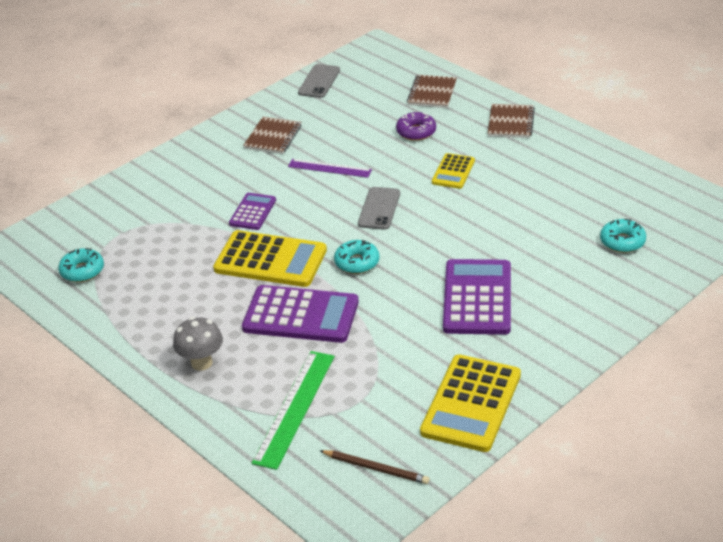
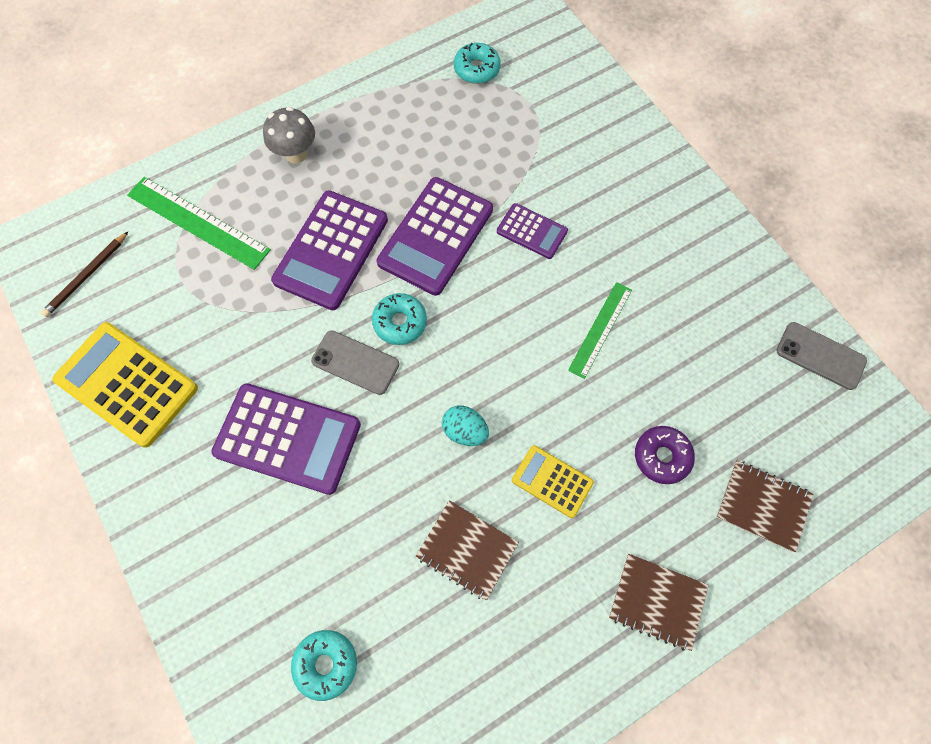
camera: 100 degrees right, 30 degrees up
yellow calculator [213,230,327,287] -> purple calculator [377,177,493,296]
brown notebook [243,117,301,154] -> brown notebook moved to [416,500,519,601]
purple ruler [288,159,372,178] -> green ruler [568,282,632,379]
grey phone [358,187,400,230] -> grey phone moved to [311,330,399,395]
none -> turquoise egg [442,405,489,446]

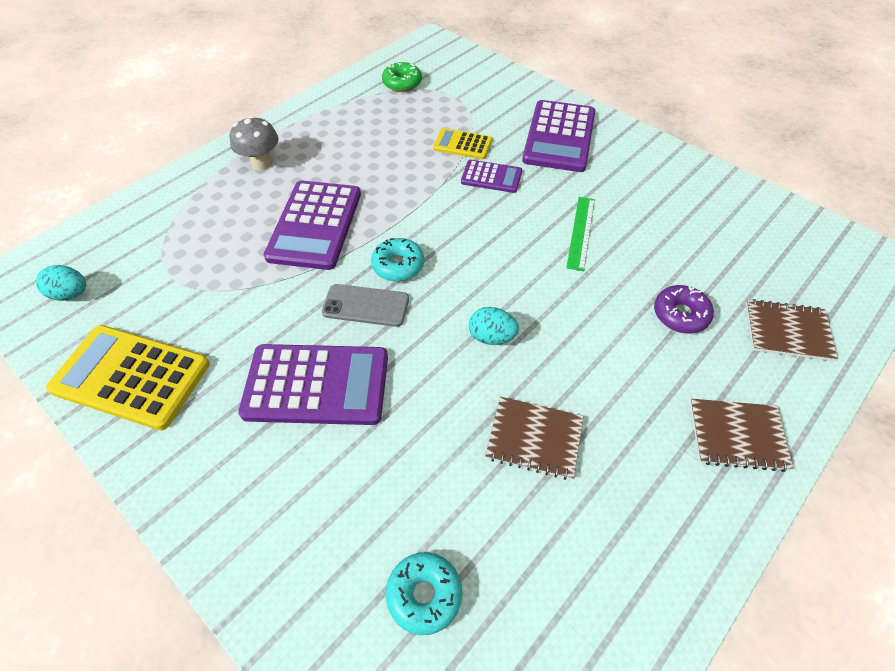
camera: 15 degrees left, 15 degrees down
brown pencil [41,231,129,317] -> turquoise egg [36,265,86,301]
green ruler [127,177,271,270] -> none
purple calculator [377,177,493,296] -> purple calculator moved to [522,100,595,172]
turquoise donut [454,43,501,84] -> green donut [382,62,422,92]
yellow calculator [512,445,594,518] -> yellow calculator moved to [433,128,492,159]
grey phone [776,322,867,390] -> none

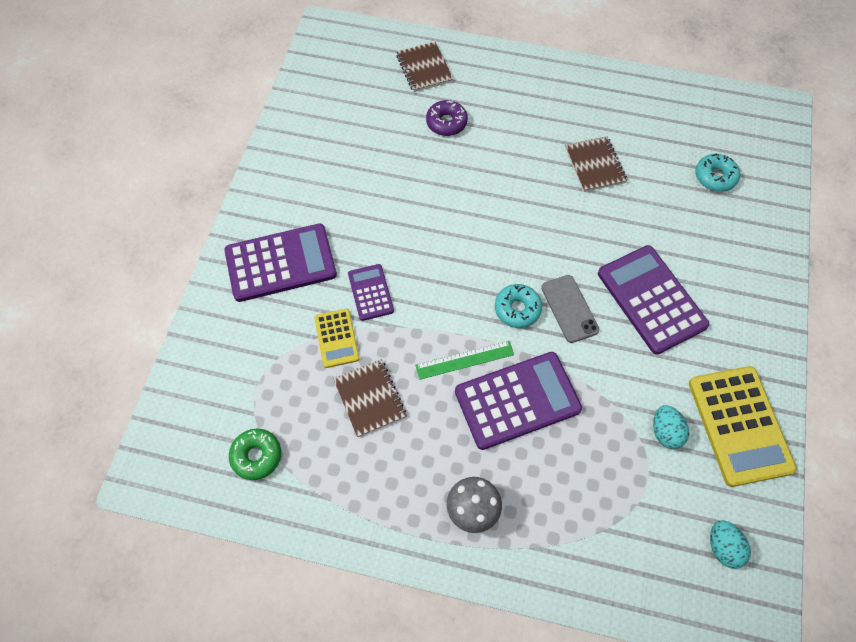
camera: 120 degrees left, 10 degrees up
turquoise egg [469,307,519,345] -> turquoise egg moved to [653,405,689,449]
green ruler [566,197,595,271] -> green ruler moved to [415,341,514,380]
brown notebook [690,399,793,472] -> brown notebook moved to [333,359,407,437]

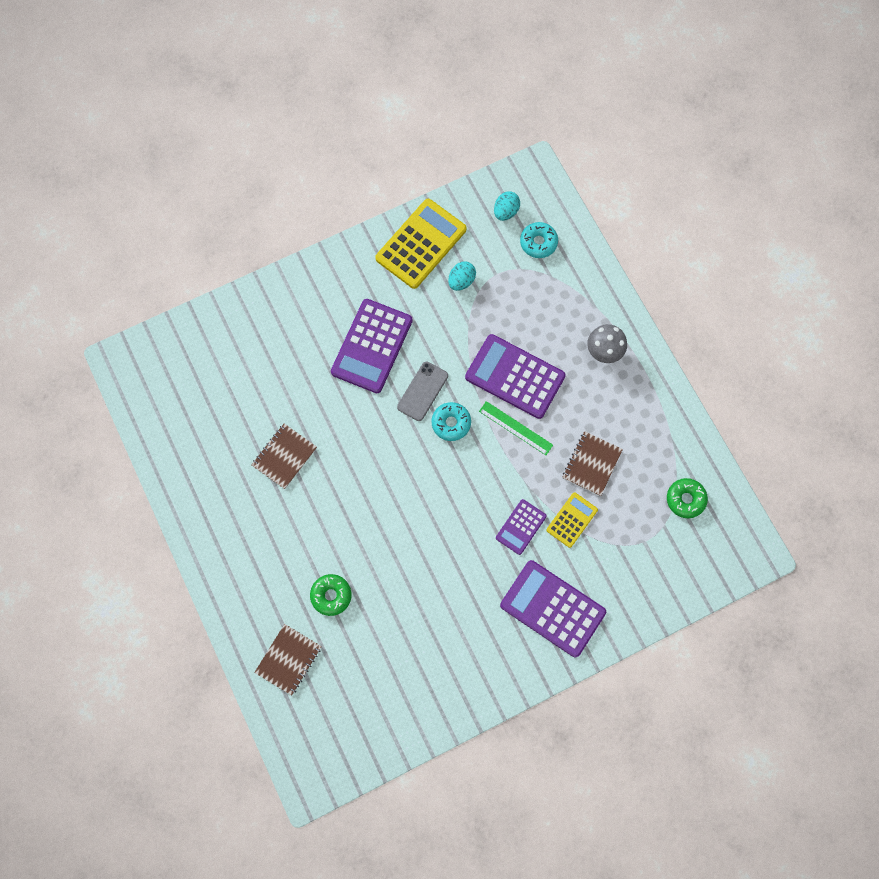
camera: 130 degrees left, 10 degrees up
purple donut [426,100,468,136] -> green donut [310,574,352,616]
turquoise donut [695,153,740,192] -> turquoise donut moved to [520,222,558,258]

